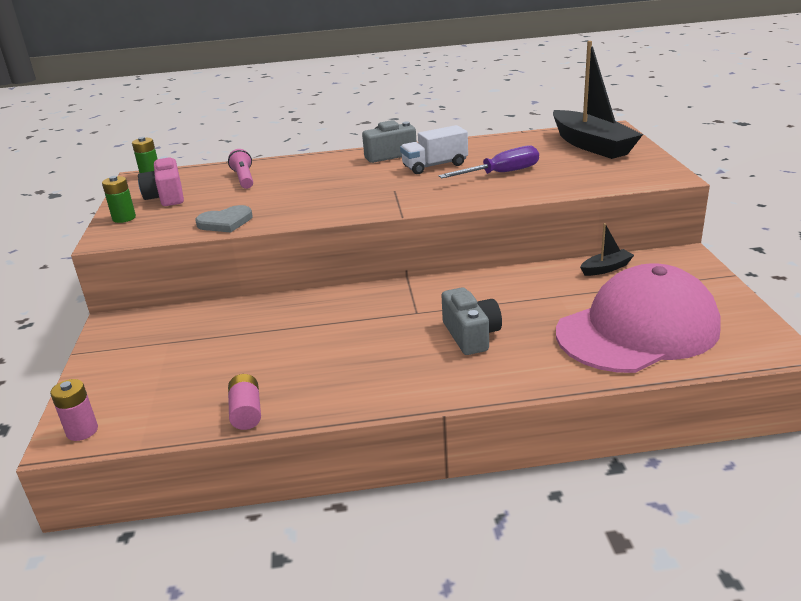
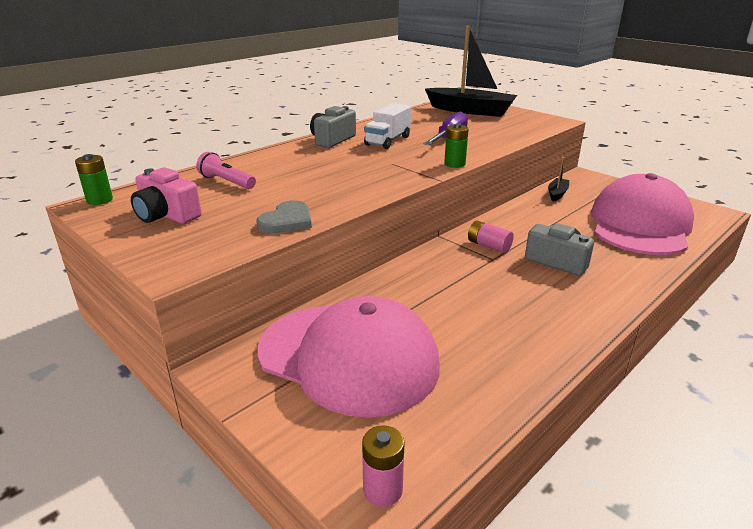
camera: 40 degrees left, 0 degrees up
green battery [102,176,136,223] -> green battery moved to [444,123,469,168]
pink battery [228,374,261,430] -> pink battery moved to [468,221,514,253]
none -> pink cap [258,296,440,418]

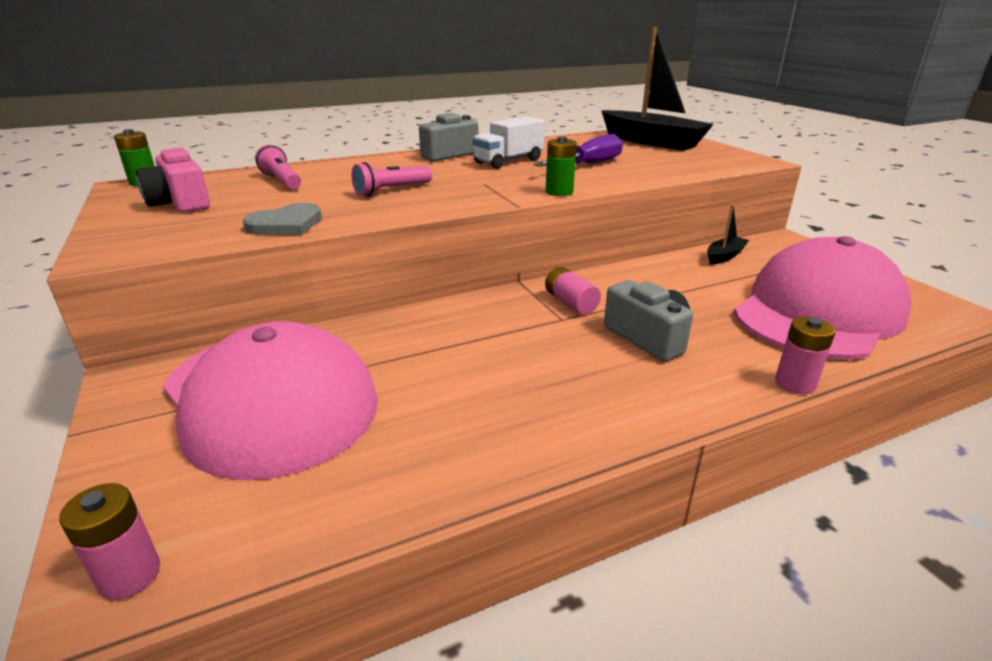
camera: 20 degrees right, 0 degrees up
none -> pink flashlight [351,162,432,196]
none -> pink battery [775,317,836,394]

